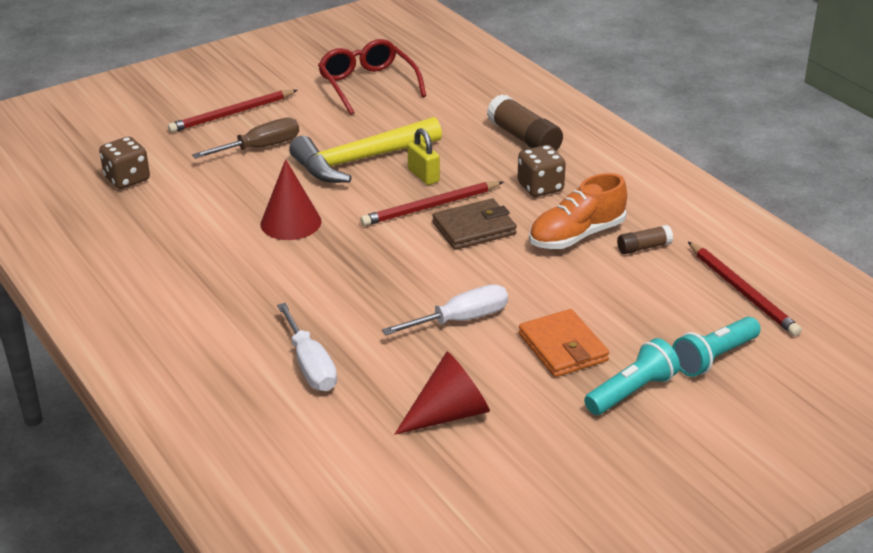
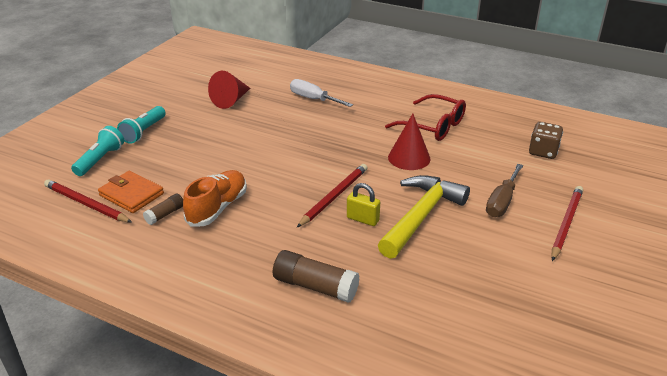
camera: 150 degrees right, 0 degrees up
red glasses [318,39,426,115] -> red glasses moved to [385,94,466,141]
white screwdriver [382,284,508,335] -> none
brown wallet [432,199,517,250] -> none
brown dice [517,145,566,197] -> none
orange wallet [519,309,609,377] -> orange wallet moved to [98,171,164,213]

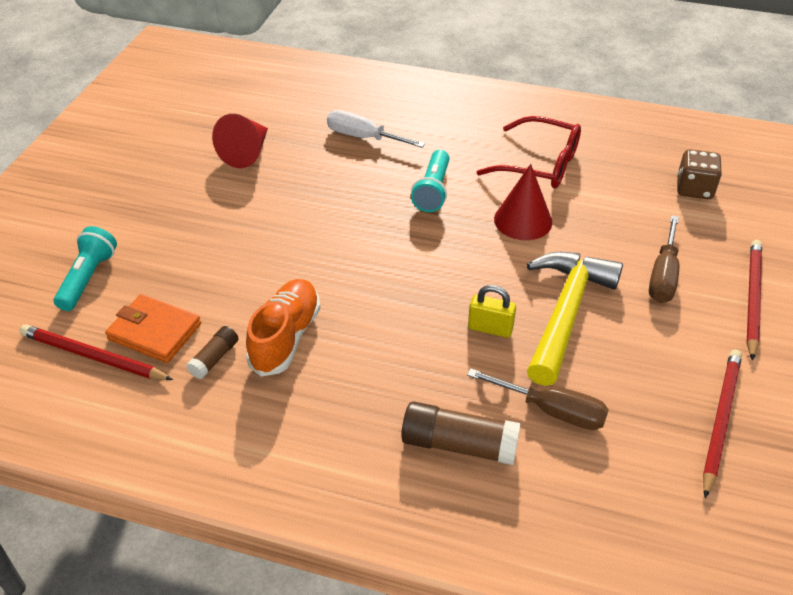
camera: 10 degrees left, 10 degrees up
turquoise flashlight [117,106,166,144] -> turquoise flashlight moved to [411,150,449,212]
red pencil [297,164,367,227] -> red pencil moved to [703,350,742,498]
none -> brown screwdriver [467,368,609,430]

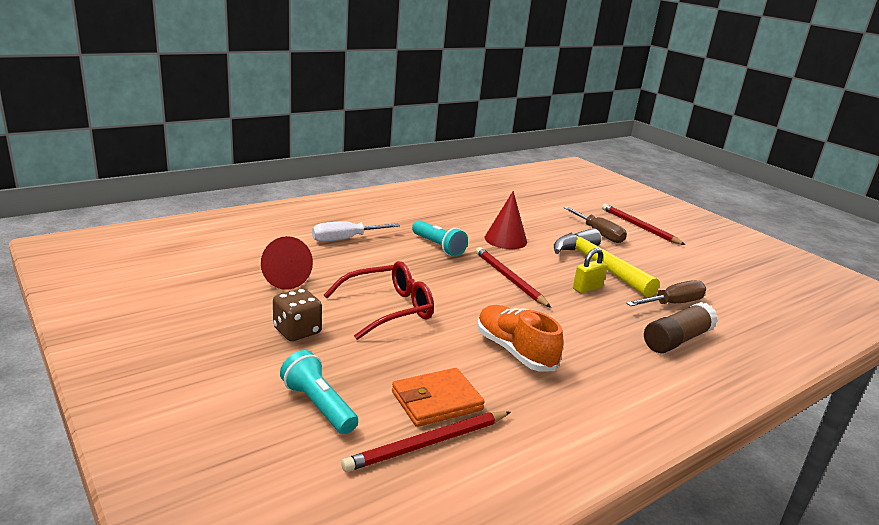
camera: 55 degrees left, 20 degrees down
brown glue stick [186,326,238,379] -> none
red glasses [477,116,581,189] -> red glasses moved to [324,261,434,340]
brown dice [677,149,722,199] -> brown dice moved to [273,288,322,341]
red pencil [703,350,742,498] -> red pencil moved to [476,247,551,308]

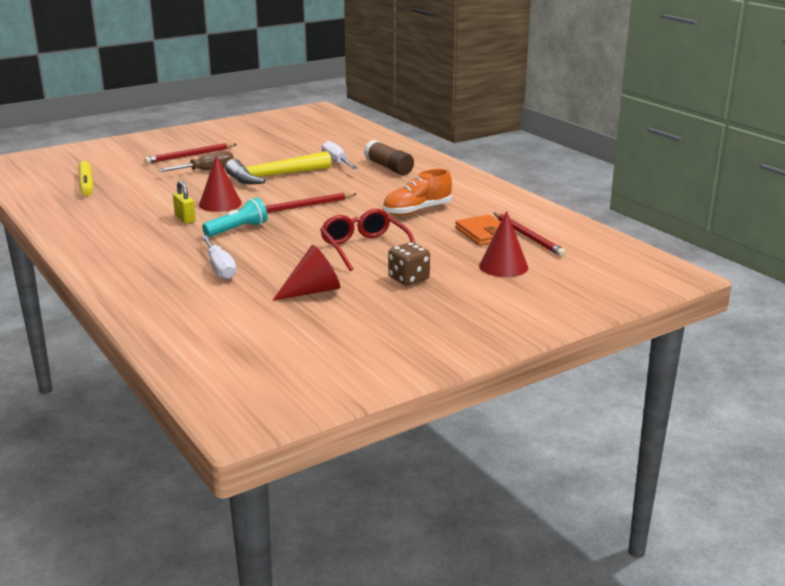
camera: 85 degrees left, 0 degrees up
turquoise flashlight [280,350,358,434] -> red cone [479,211,528,277]
yellow padlock [573,248,607,293] -> yellow padlock moved to [173,180,196,224]
brown screwdriver [626,280,706,306] -> white screwdriver [322,141,358,169]
none -> yellow marker [79,161,93,196]

